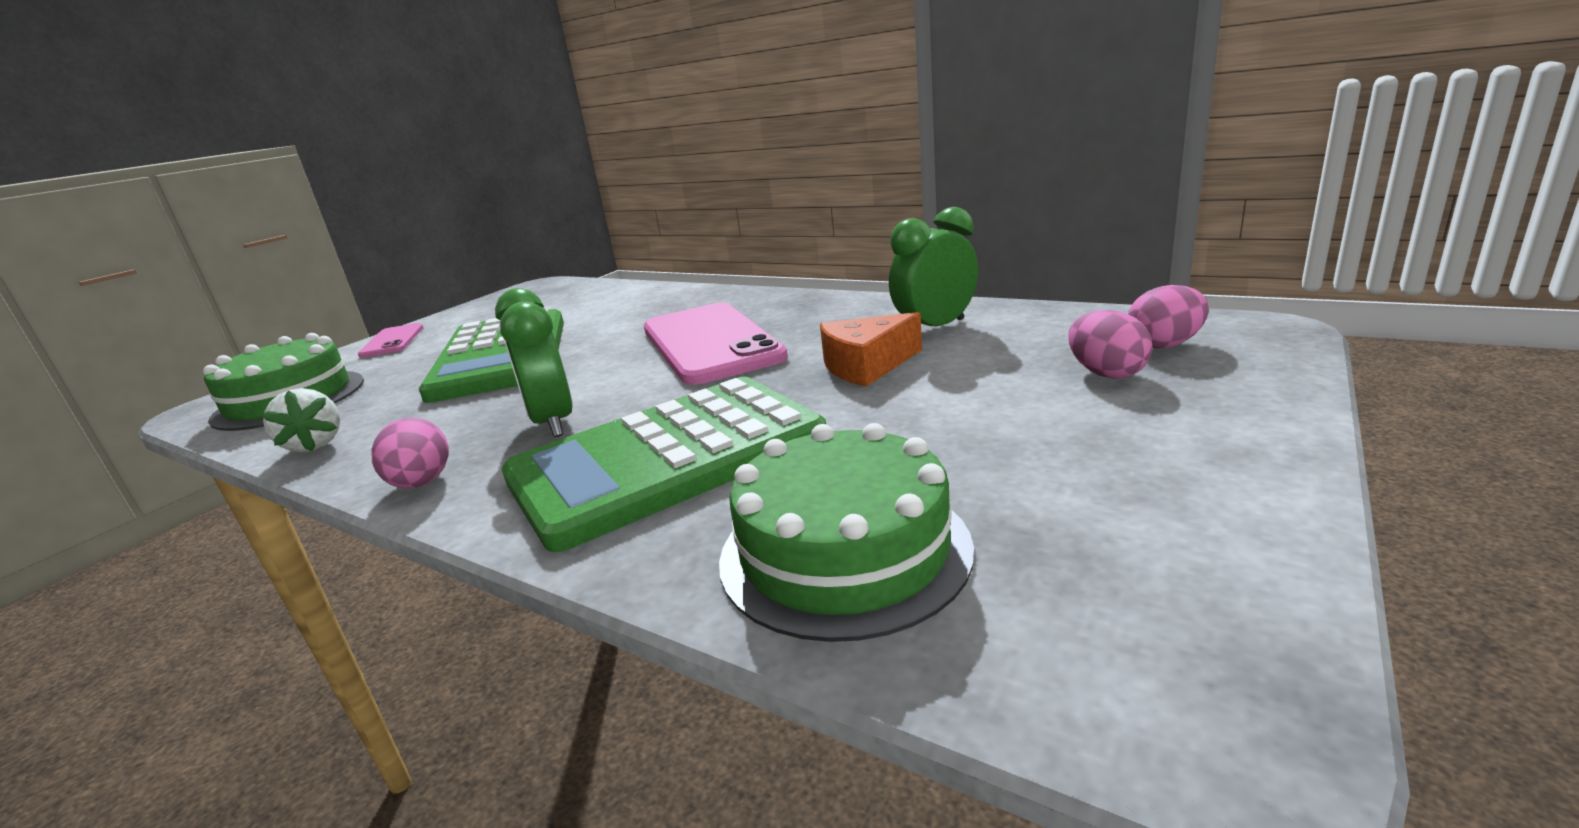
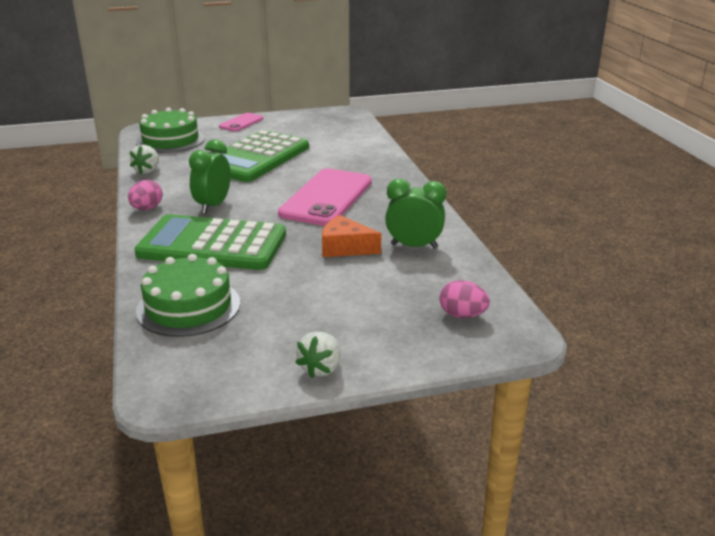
camera: 40 degrees right, 5 degrees up
pink egg [1068,310,1152,379] -> none
none -> white strawberry [295,332,341,378]

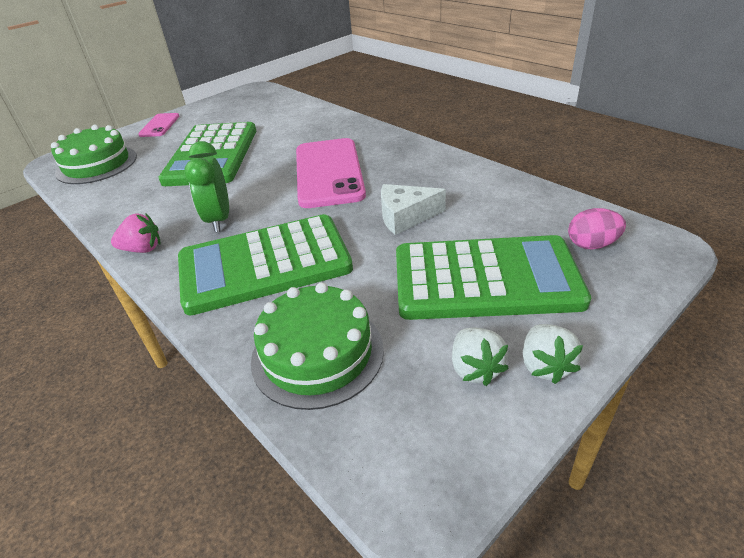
camera: 25 degrees left, 10 degrees up
pink egg [128,180,163,210] -> pink strawberry [111,214,160,253]
white strawberry [130,145,159,174] -> white strawberry moved to [452,328,509,386]
orange cheese [322,215,381,257] -> white cheese [381,184,446,235]
green clock [385,179,446,249] -> none
none -> green calculator [396,235,591,320]

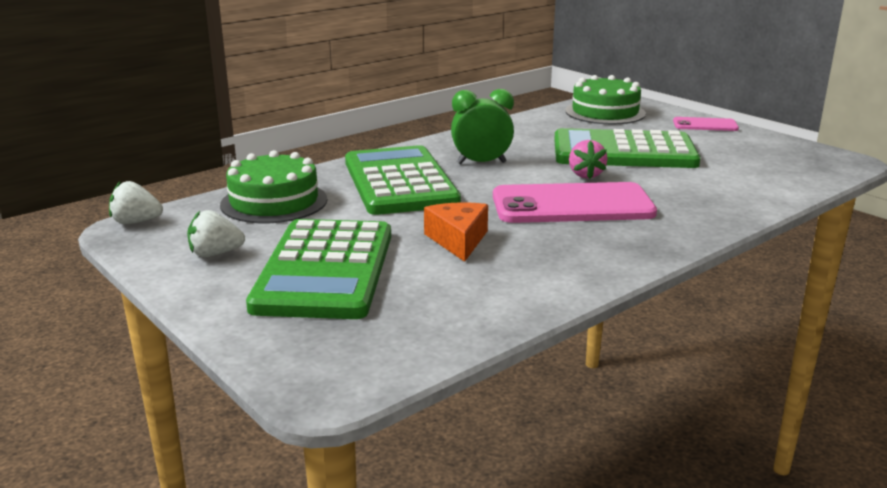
camera: 90 degrees right, 15 degrees down
pink strawberry [111,214,160,253] -> pink strawberry moved to [569,140,608,179]
white cheese [381,184,446,235] -> orange cheese [424,202,488,262]
white strawberry [523,324,583,384] -> white strawberry moved to [109,181,163,224]
pink egg [568,208,626,249] -> none

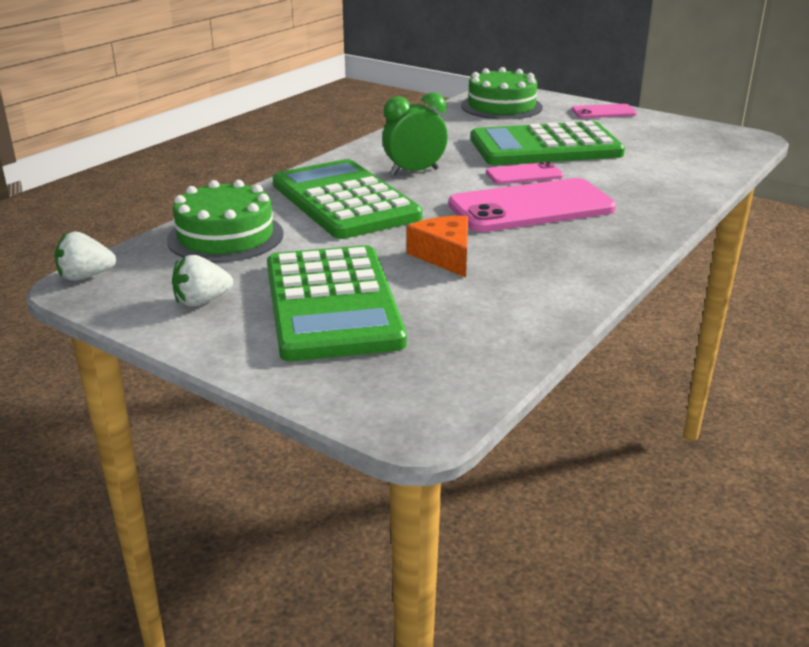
camera: 15 degrees left, 5 degrees up
pink strawberry [569,140,608,179] -> pink phone [486,162,564,184]

